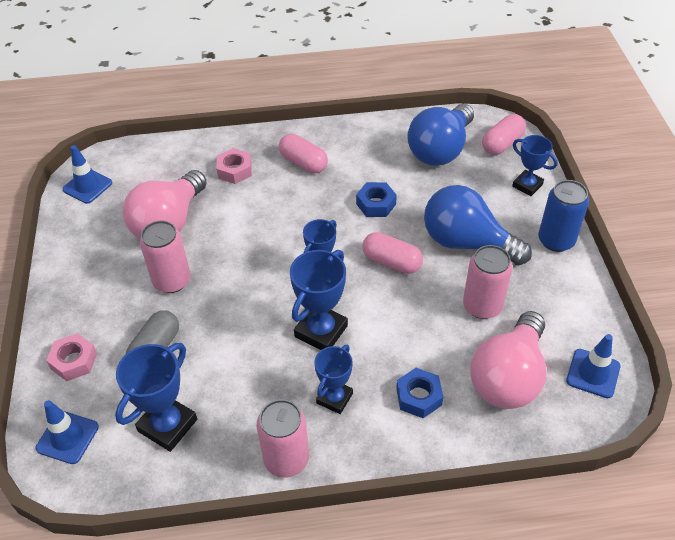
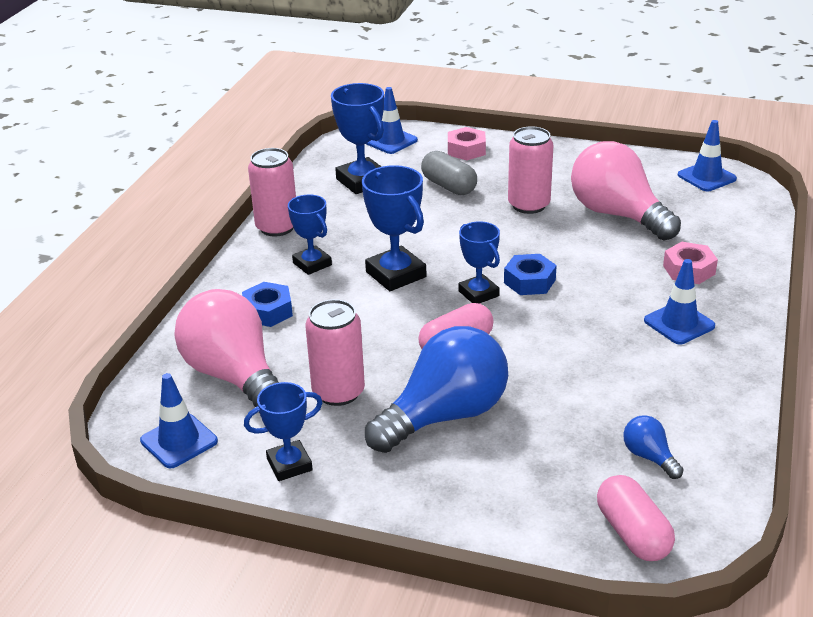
camera: 115 degrees right, 15 degrees down
pink capsule [279,134,328,173] -> blue traffic cone [644,259,715,344]
blue nut [356,182,397,217] -> blue nut moved to [504,254,557,295]
blue light bulb [407,104,474,166] -> blue light bulb [623,415,684,479], size x0.43
blue trophy [512,135,558,196] -> blue trophy moved to [244,382,323,481]
blue can [538,180,589,252] -> none

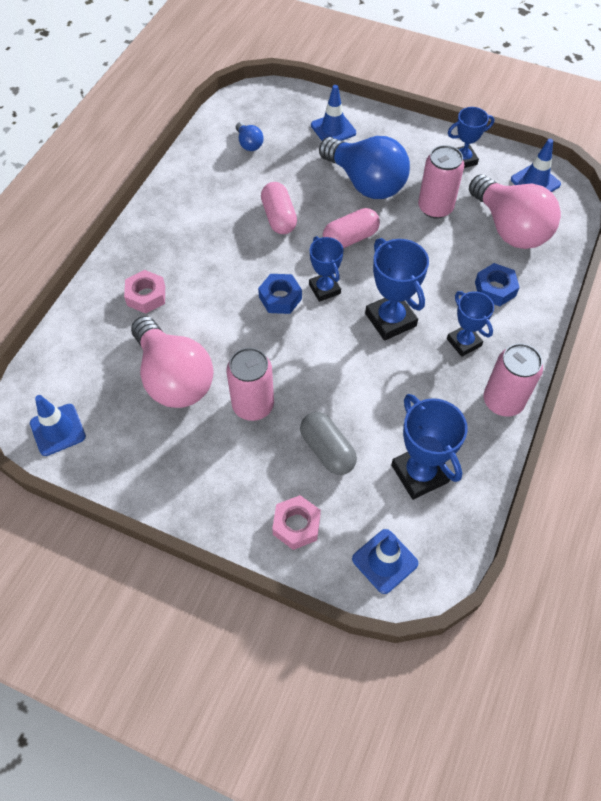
camera: 175 degrees left, 25 degrees up
blue light bulb [365,326,508,453] -> blue light bulb turned 105 degrees counterclockwise [319,136,410,199]
pink capsule [597,475,675,561] -> pink capsule moved to [261,182,297,234]
blue traffic cone [644,259,715,344] -> blue traffic cone moved to [311,85,356,141]

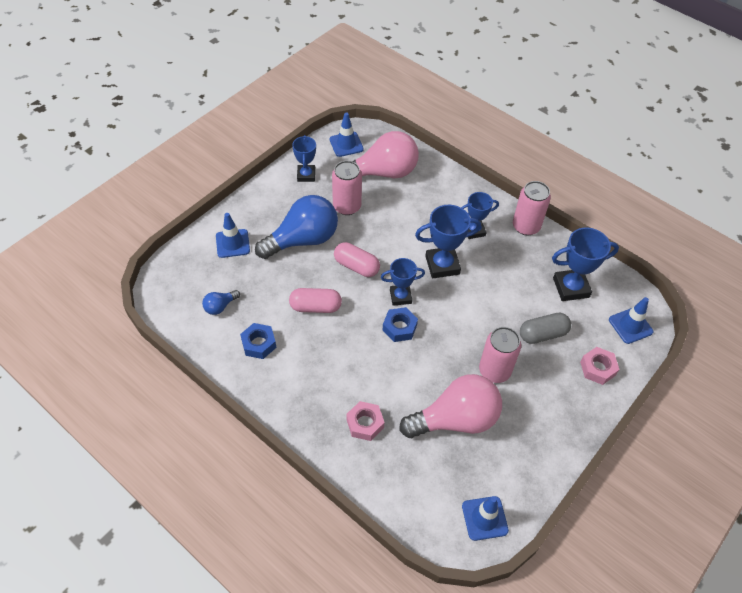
camera: 75 degrees left, 5 degrees down
blue light bulb [236,122,263,151] -> blue light bulb turned 150 degrees clockwise [202,290,240,315]
pink capsule [323,208,380,248] -> pink capsule turned 45 degrees counterclockwise [334,242,380,277]
blue nut [475,263,520,306] -> blue nut moved to [240,323,277,359]

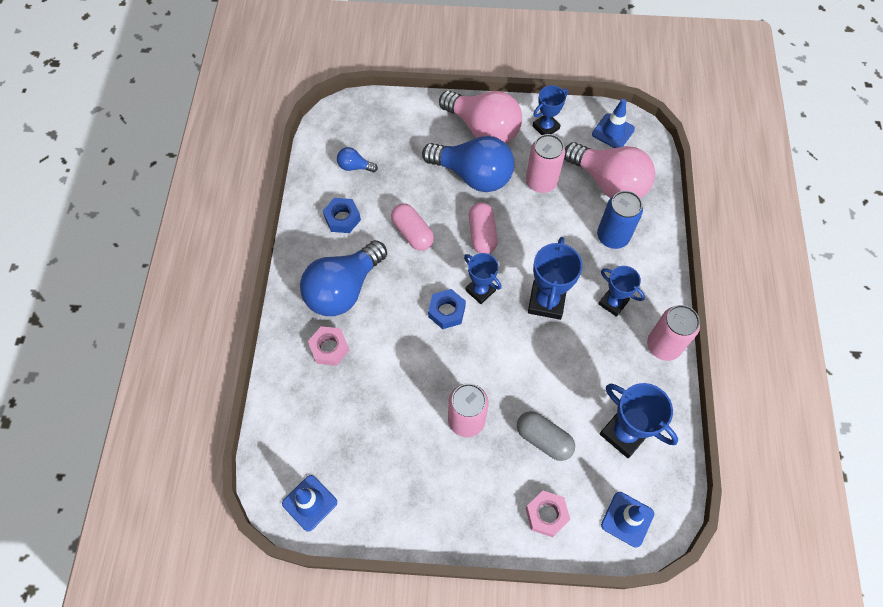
camera: 55 degrees right, 10 degrees up
blue traffic cone [216,213,250,258] -> none
pink light bulb [399,374,502,438] -> pink light bulb moved to [439,90,522,143]
blue trophy [415,205,481,278] -> blue trophy turned 60 degrees clockwise [528,237,583,320]
none -> blue light bulb [300,240,387,316]
none -> blue can [597,191,643,249]

